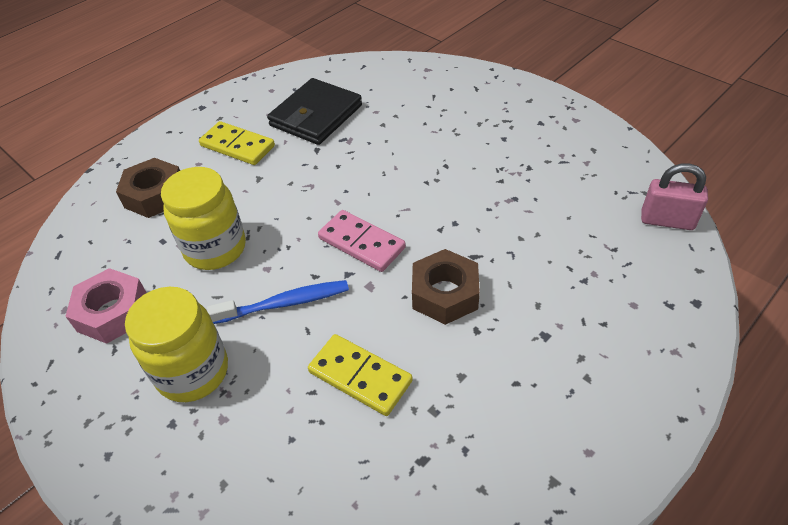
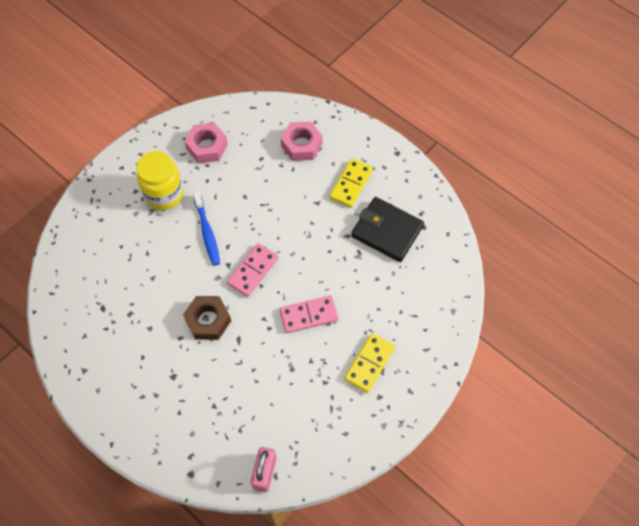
camera: 85 degrees right, 15 degrees up
brown nut [116,158,180,218] -> pink nut [281,121,322,161]
yellow jar [161,167,246,270] -> none
yellow domino [308,334,413,416] -> yellow domino moved to [344,333,395,393]
none -> pink domino [280,296,338,333]

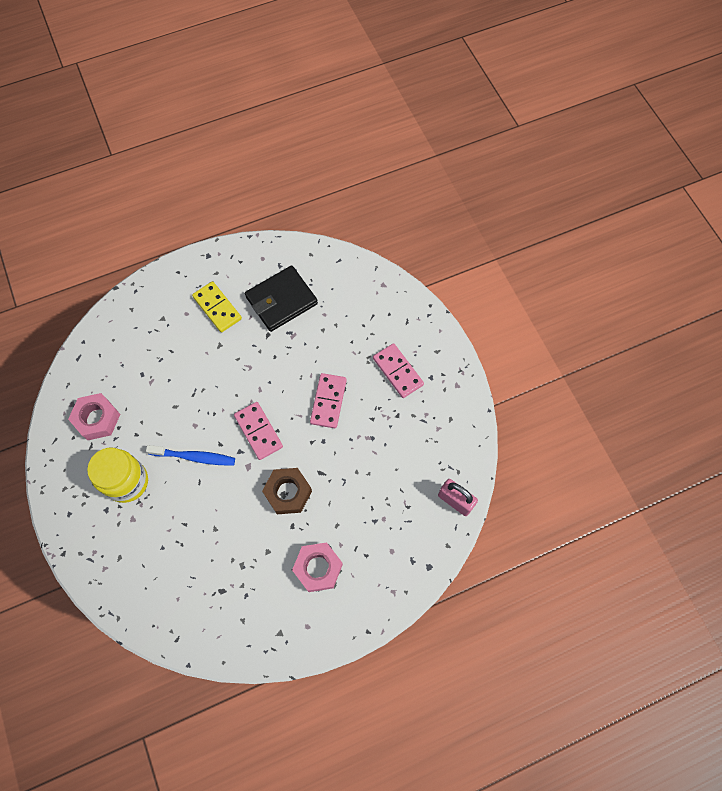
camera: 65 degrees left, 5 degrees up
pink nut [281,121,322,161] -> pink nut moved to [292,542,343,592]
yellow domino [344,333,395,393] -> pink domino [373,343,424,398]

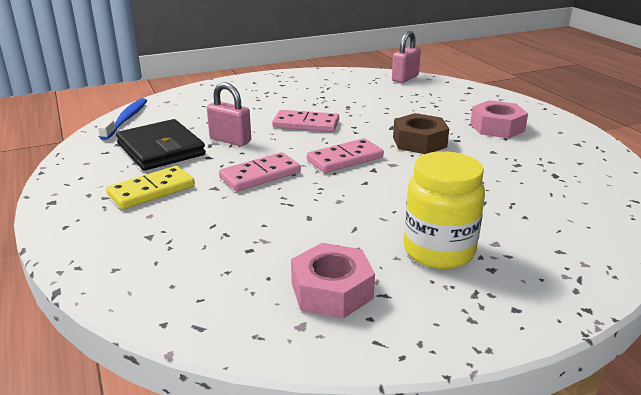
camera: 90 degrees left, 40 degrees down
blue toothbrush [146,445,235,466] -> blue toothbrush moved to [98,98,147,140]
pink domino [373,343,424,398] -> pink domino moved to [219,152,301,191]
none -> pink padlock [207,82,251,146]

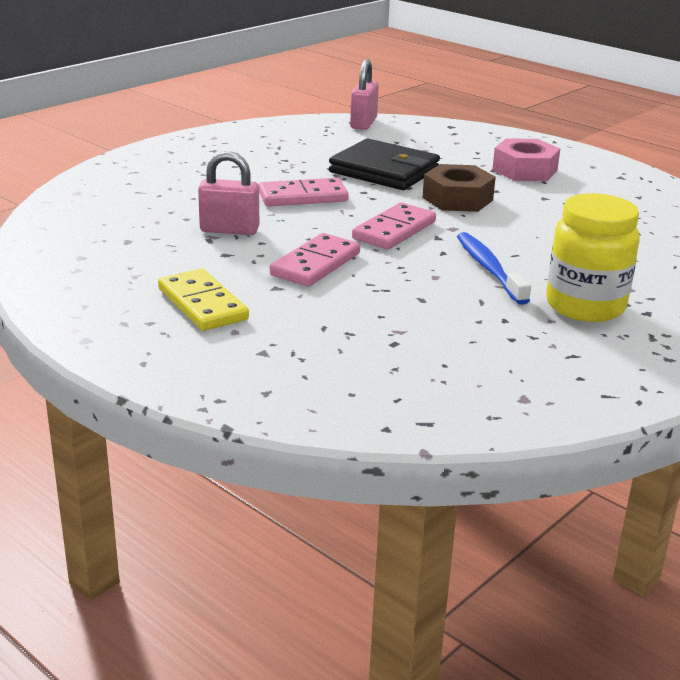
camera: 25 degrees left, 0 degrees up
blue toothbrush [98,98,147,140] -> blue toothbrush moved to [457,232,531,305]
yellow domino [106,166,195,209] -> yellow domino turned 60 degrees counterclockwise [158,269,249,331]
black wallet [116,119,206,171] -> black wallet moved to [329,138,440,190]
pink nut [291,243,375,319] -> none

